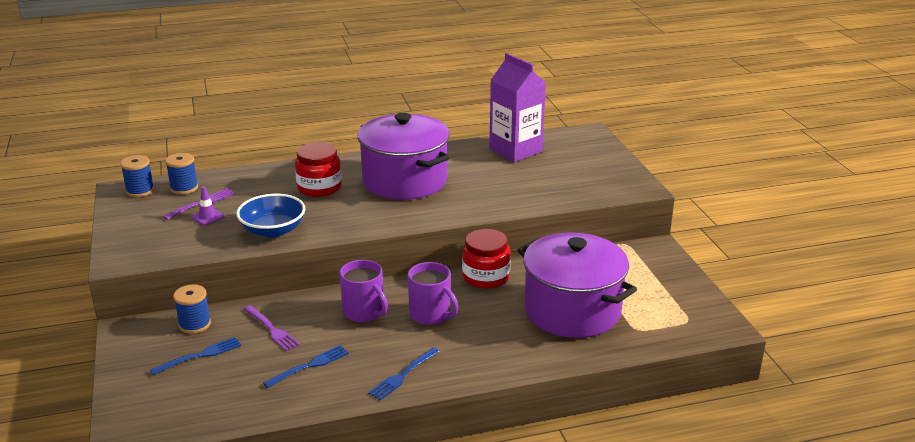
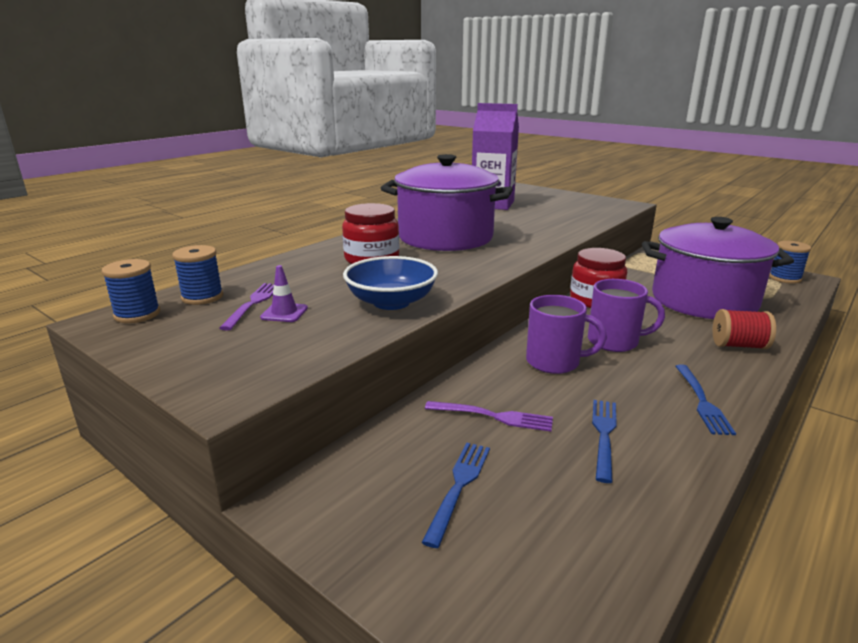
camera: 35 degrees left, 5 degrees down
blue spool [173,284,211,334] -> blue spool moved to [769,241,811,284]
none -> red spool [713,309,776,349]

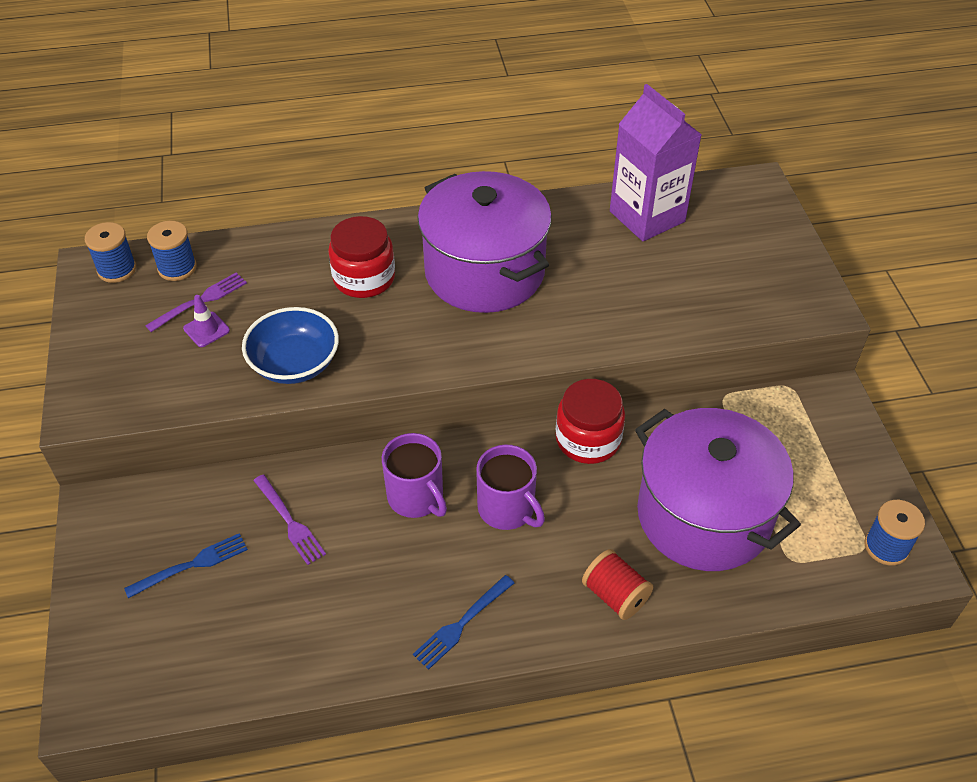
camera: 40 degrees right, 25 degrees up
blue fork [592,400,617,483] -> none

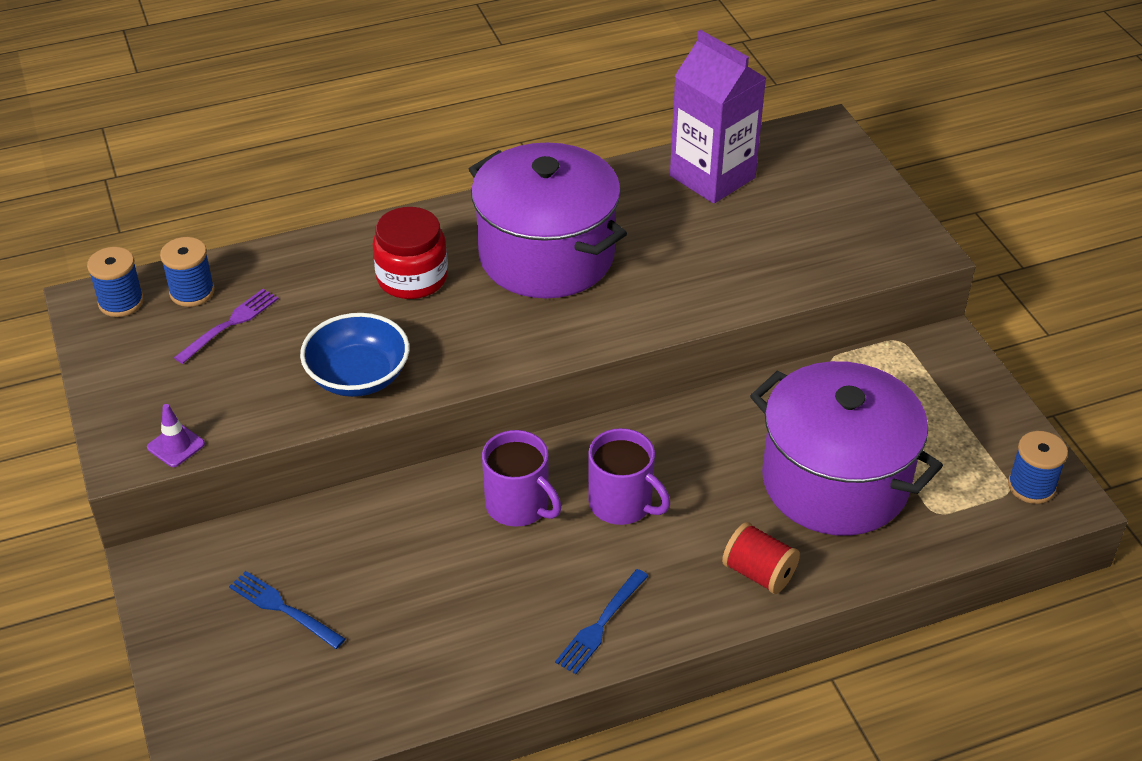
camera: 10 degrees left, 5 degrees down
blue fork [124,533,248,598] -> blue fork turned 105 degrees counterclockwise [229,571,345,649]
purple traffic cone [183,295,230,347] -> purple traffic cone moved to [147,404,205,467]
purple fork [253,474,326,565] -> none
red jar [556,379,625,464] -> none

